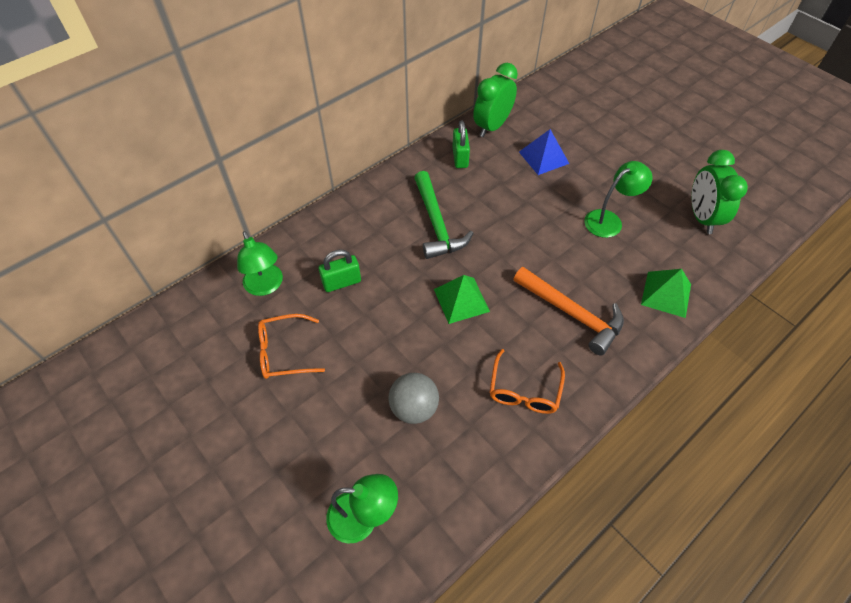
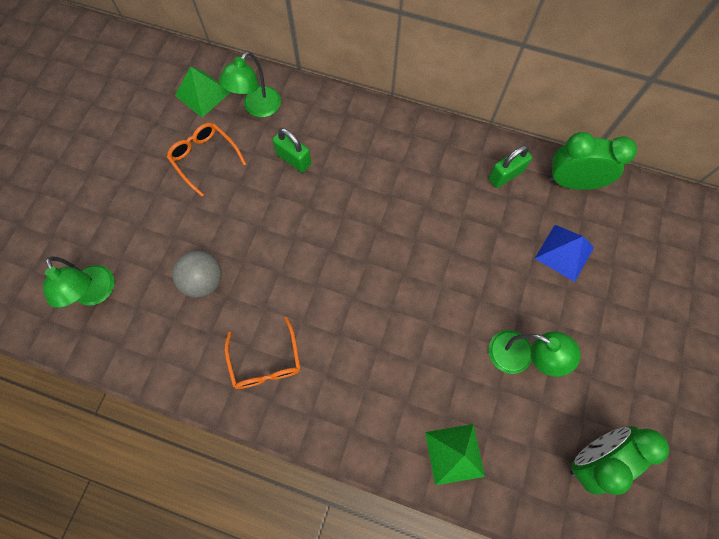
camera: 60 degrees right, 15 degrees up
green hammer [414,171,473,259] -> none
green pyramid [434,275,490,324] -> green pyramid moved to [175,67,231,117]
orange glasses [490,349,565,414] -> orange glasses turned 90 degrees counterclockwise [225,317,301,389]
orange hammer [513,267,624,355] -> none

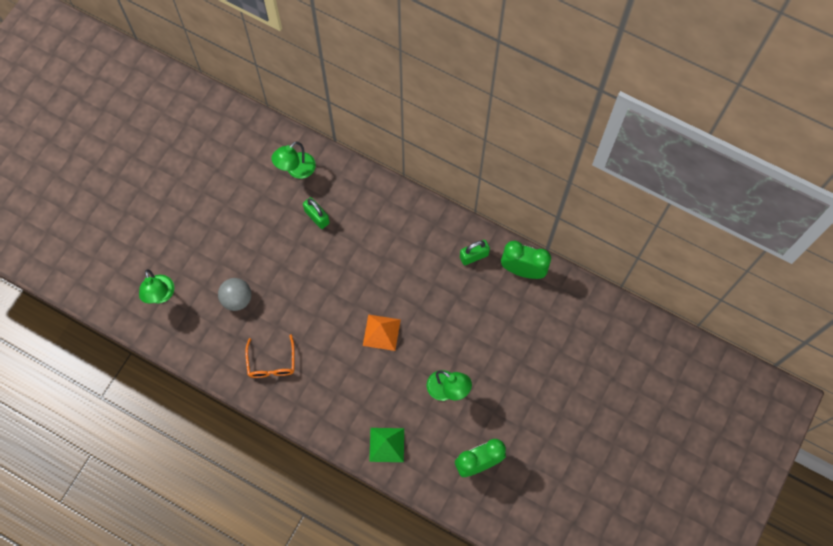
camera: 10 degrees right, 0 degrees up
orange glasses [167,123,246,197] -> none
green pyramid [175,67,231,117] -> none
blue pyramid [535,225,594,282] -> none
none -> orange pyramid [363,315,401,351]

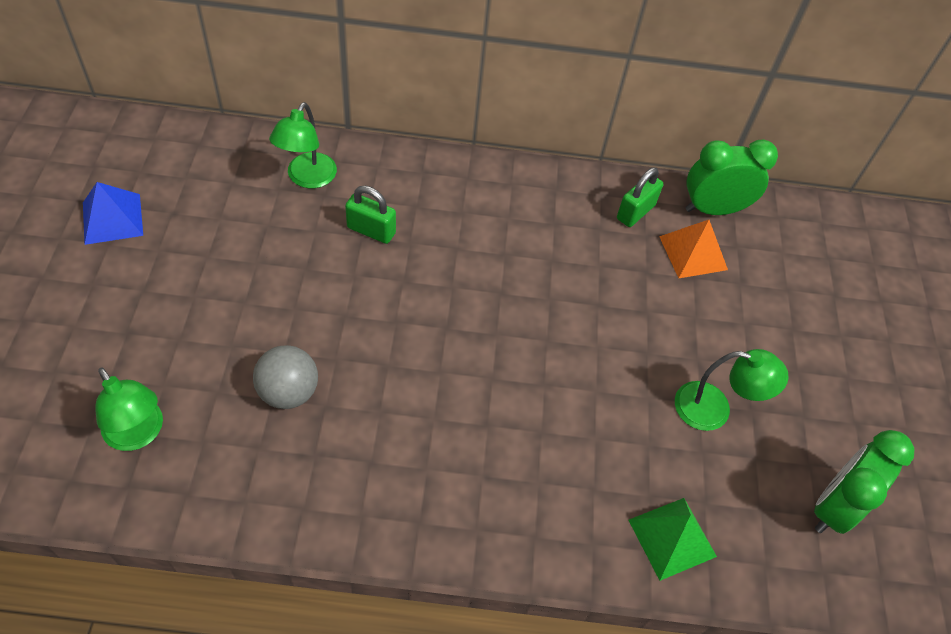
camera: 30 degrees left, 15 degrees down
orange glasses [245,335,295,378] -> none
orange pyramid [363,315,401,351] -> orange pyramid moved to [659,220,728,278]
none -> blue pyramid [83,182,143,245]

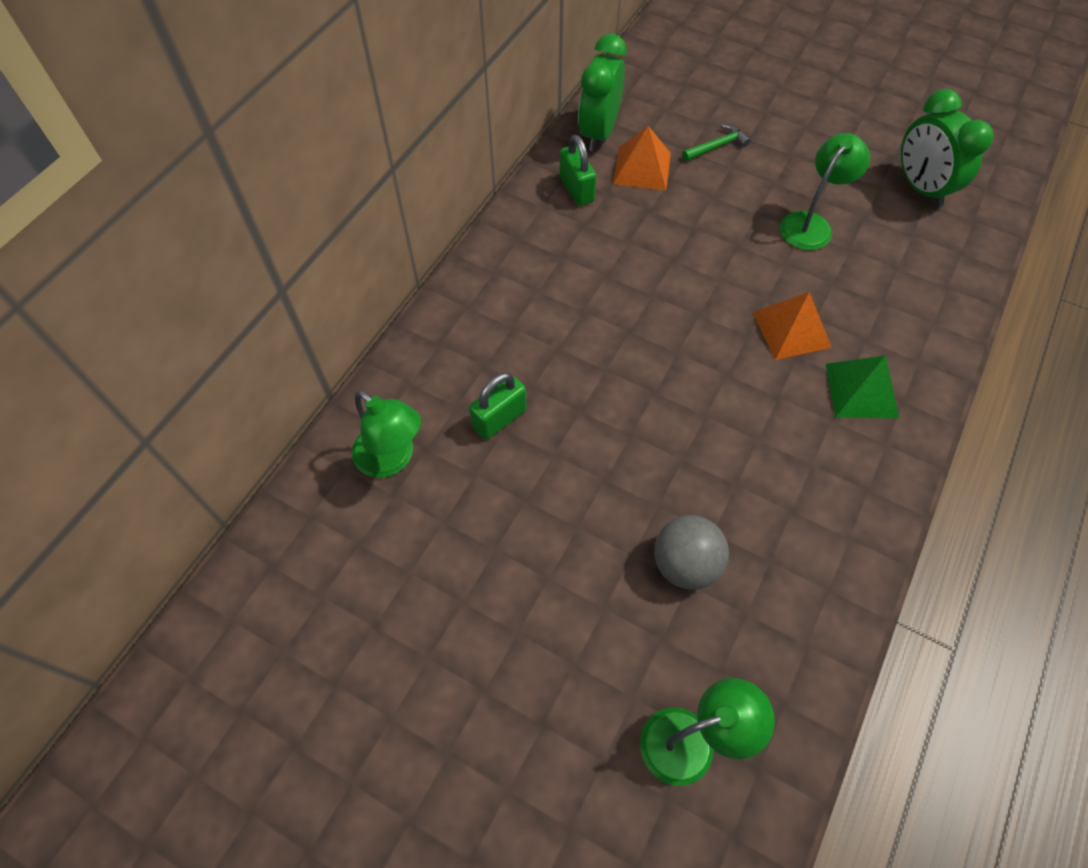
camera: 60 degrees left, 5 degrees up
blue pyramid [83,182,143,245] -> none
green pyramid [628,498,717,581] -> green pyramid moved to [826,355,899,418]
none -> green hammer [682,124,751,161]
none -> orange pyramid [753,292,832,360]

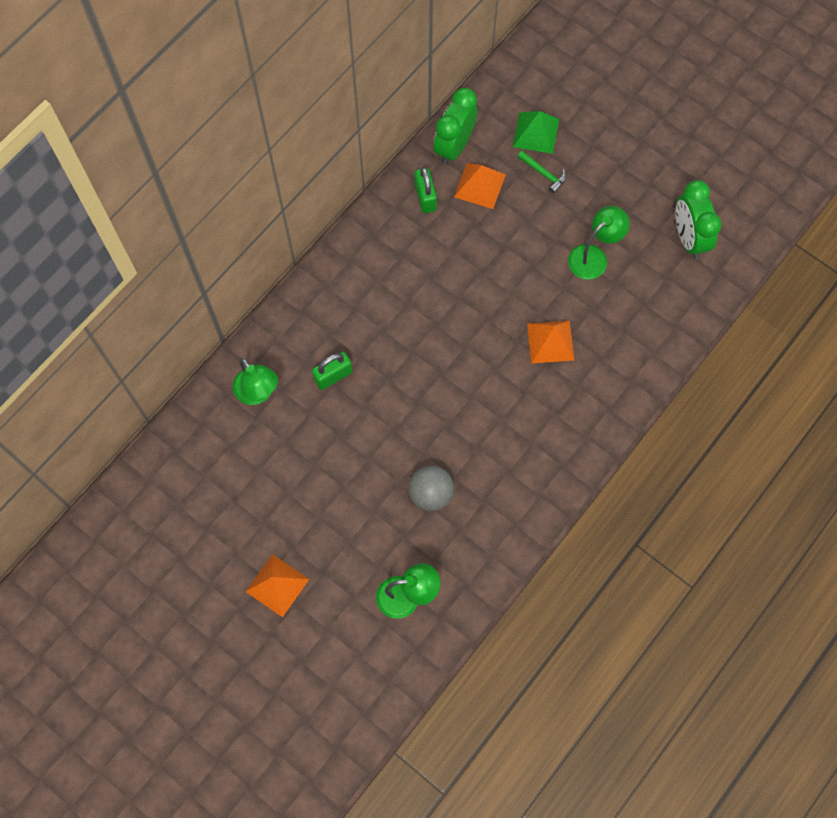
camera: 10 degrees right, 10 degrees up
green hammer [682,124,751,161] -> green hammer turned 60 degrees clockwise [517,151,566,194]
green pyramid [826,355,899,418] -> green pyramid moved to [513,111,559,154]
none -> orange pyramid [245,554,309,617]

